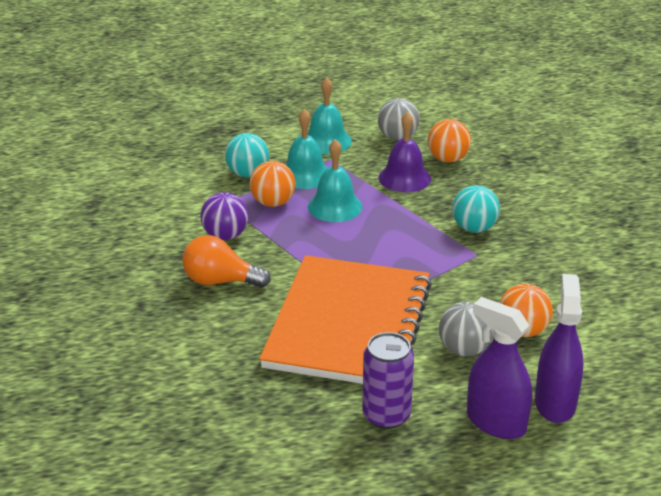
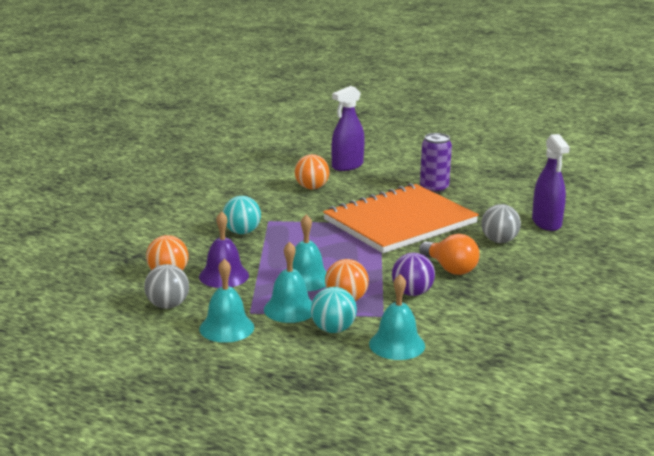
camera: 140 degrees left, 10 degrees down
grey ball [439,302,494,357] -> grey ball moved to [481,204,521,243]
purple spray bottle [467,297,532,439] -> purple spray bottle moved to [532,134,570,231]
none -> turquoise bell [369,274,425,360]

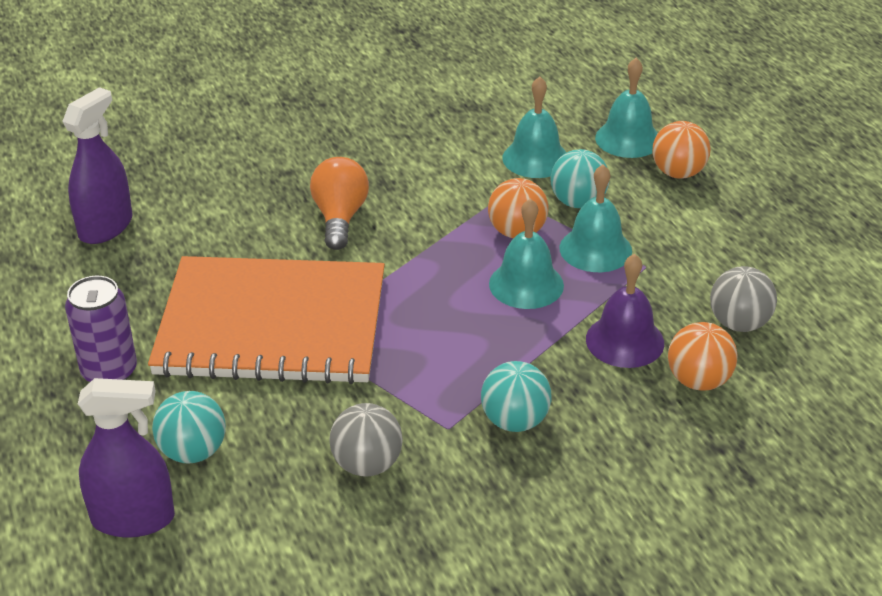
camera: 140 degrees left, 15 degrees up
turquoise bell [199,259,254,343] -> turquoise bell moved to [595,58,658,158]
orange ball [295,154,330,189] -> orange ball moved to [652,121,710,179]
purple ball [392,253,435,296] -> none
grey ball [481,204,521,243] -> grey ball moved to [329,403,403,477]
none -> turquoise ball [152,391,226,463]

